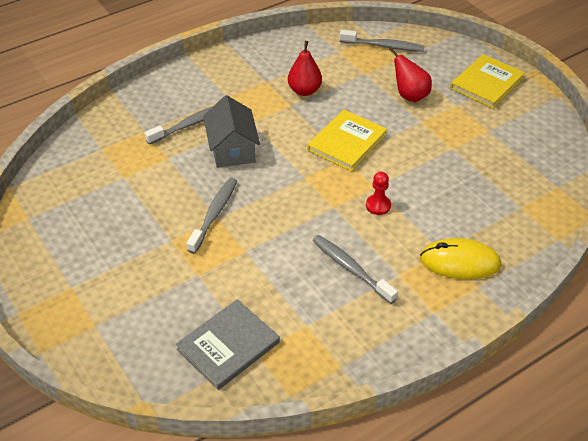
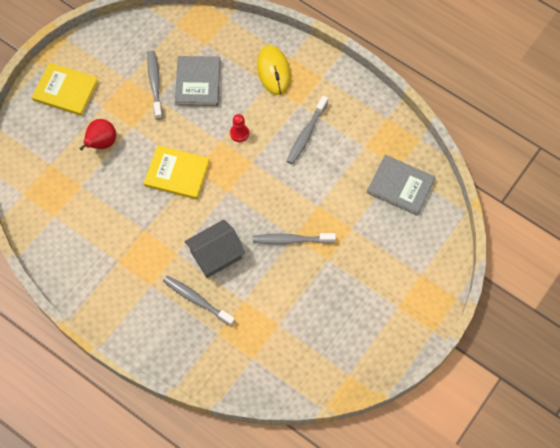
camera: 110 degrees left, 20 degrees up
red pear [288,41,322,96] -> none
grey toothbrush [340,30,424,52] -> grey toothbrush moved to [148,51,163,120]
none -> grey book [175,56,220,106]

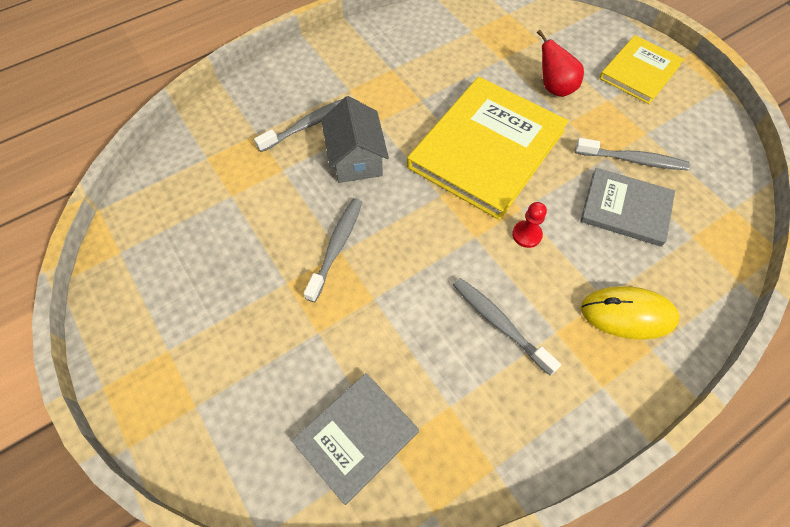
camera: 110 degrees right, 5 degrees down
yellow book [144,145,210,199] -> yellow book [407,77,569,220], size x1.76

